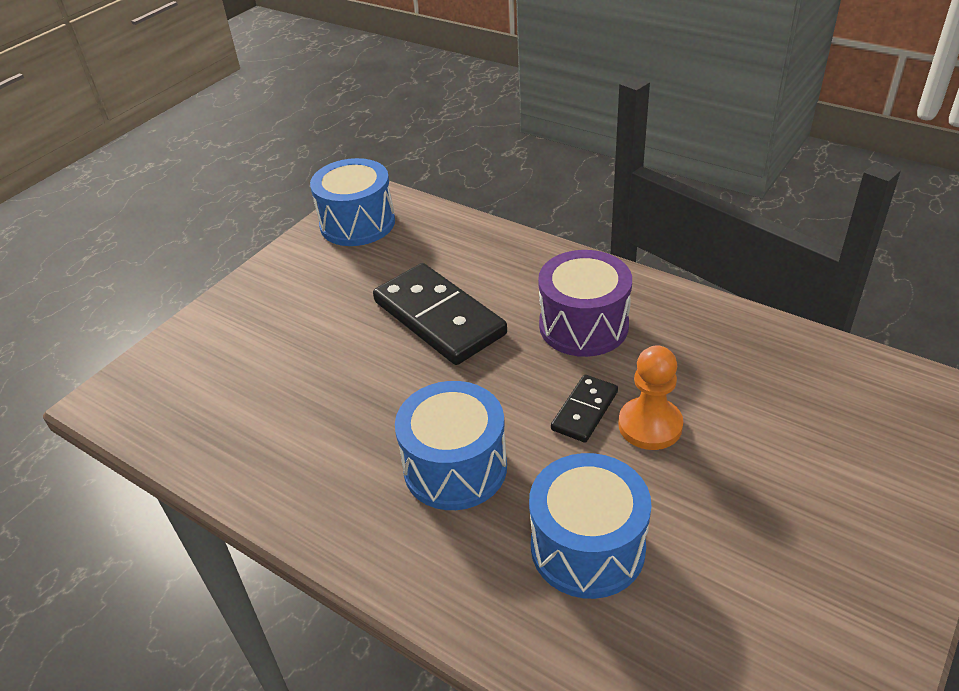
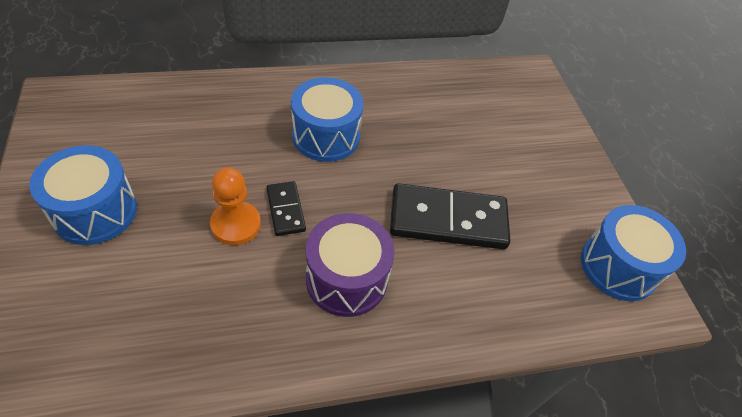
camera: 125 degrees right, 10 degrees up
blue drum [529,453,652,599] -> blue drum moved to [29,145,137,245]

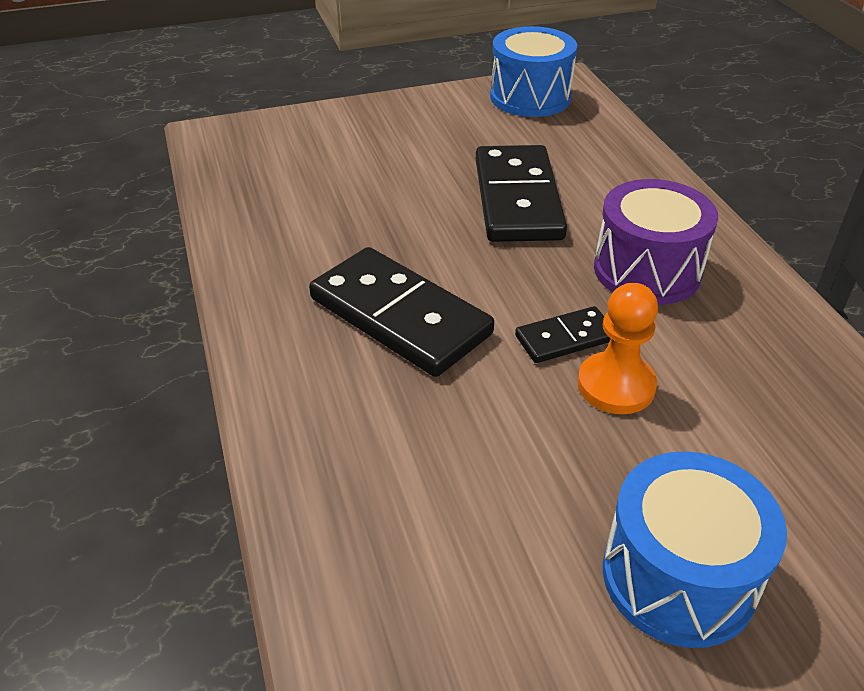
camera: 90 degrees left, 10 degrees down
blue drum [291,77,364,162] -> black domino [309,247,494,377]

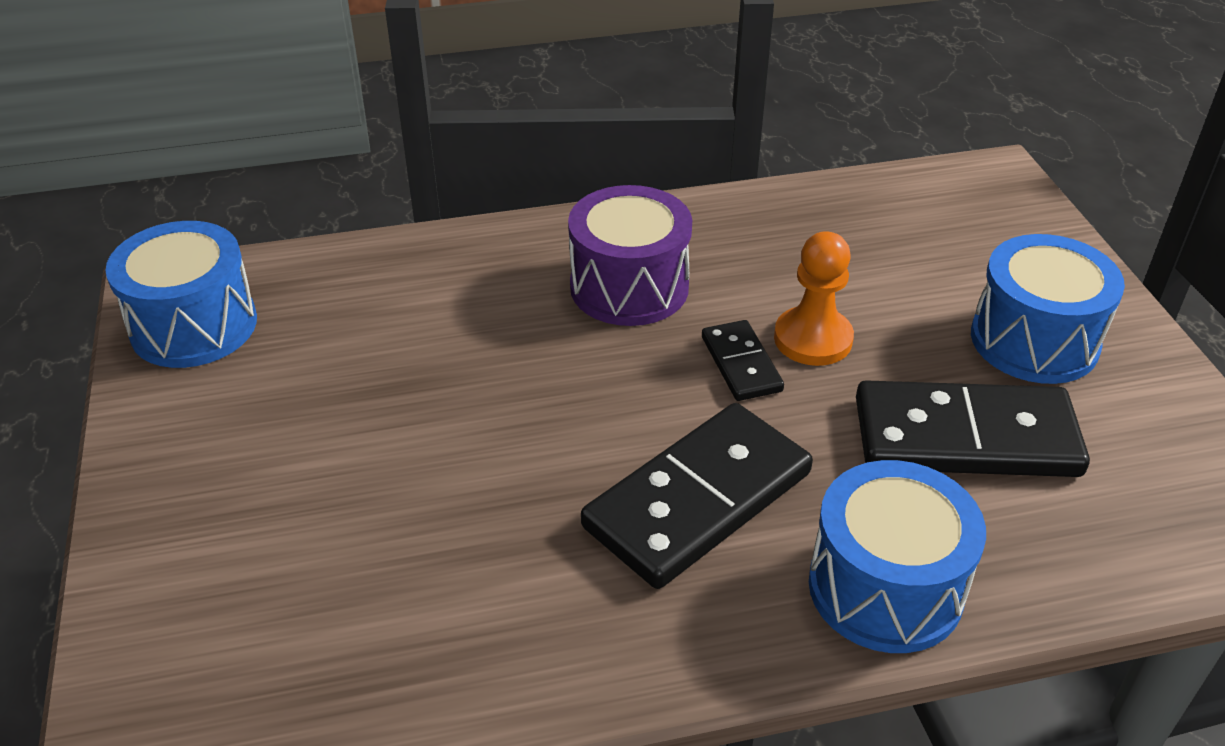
camera: 85 degrees left, 0 degrees up
black domino [476,145,567,242] -> black domino moved to [856,380,1090,477]
none -> blue drum [809,460,986,653]

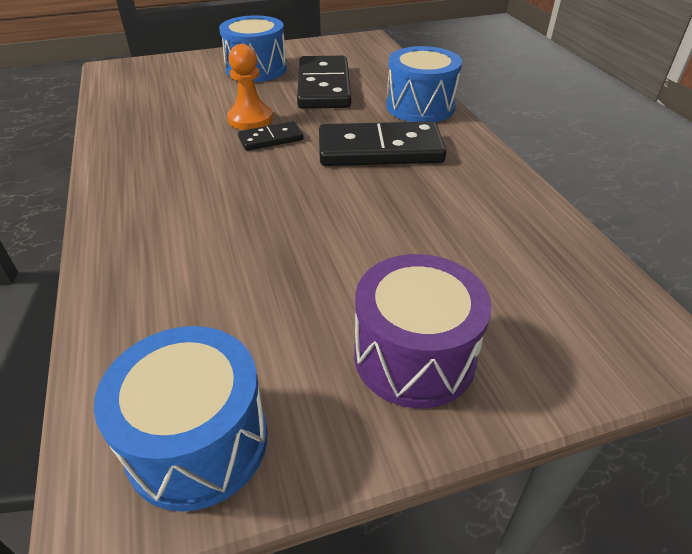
camera: 95 degrees left, 0 degrees up
purple drum [568,185,692,326] -> purple drum moved to [354,254,491,408]
black domino [581,403,813,589] -> black domino turned 45 degrees counterclockwise [319,121,446,166]

